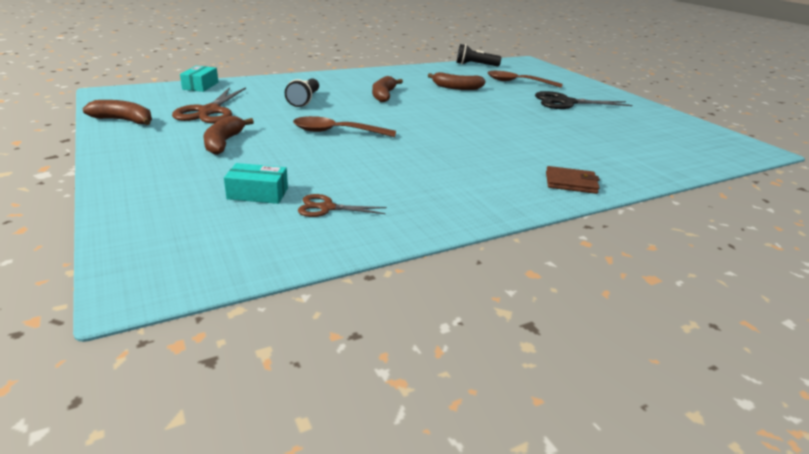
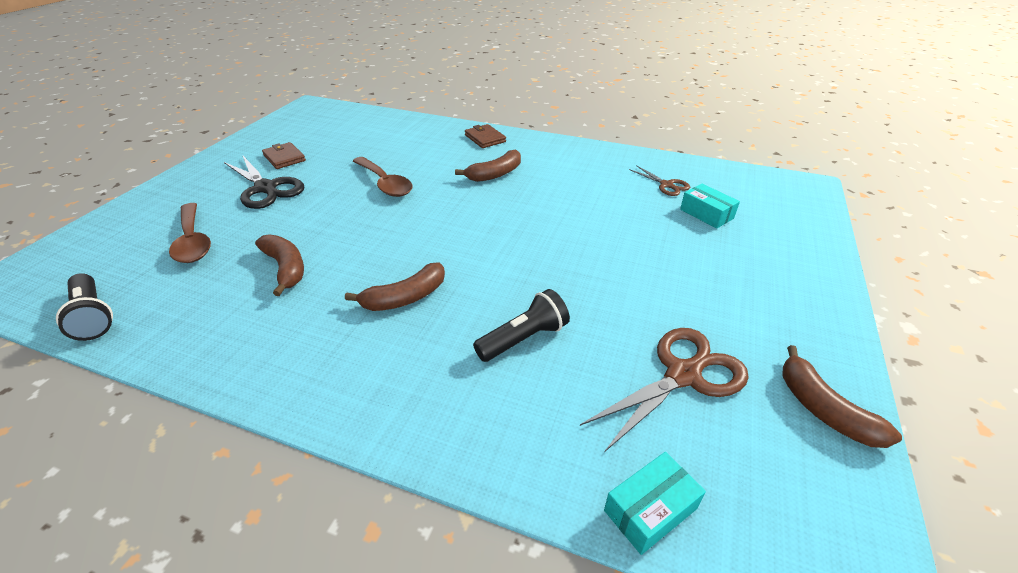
camera: 130 degrees left, 10 degrees up
brown banana [204,116,254,155] -> brown banana moved to [455,150,521,182]
brown spoon [293,116,396,137] -> brown spoon moved to [353,157,413,197]
none -> brown wallet [262,142,306,169]

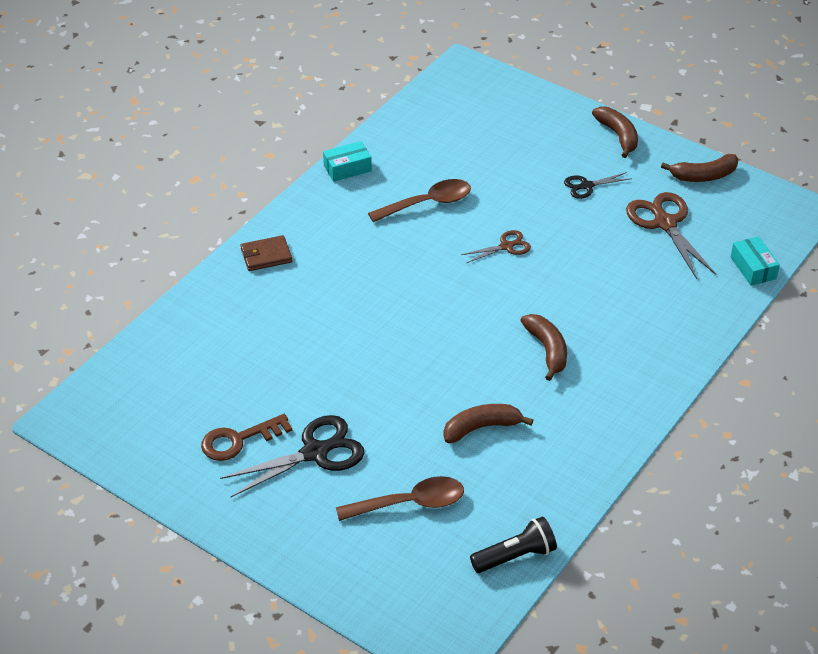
camera: 75 degrees left, 5 degrees up
brown wallet [262,142,306,169] -> brown key [201,414,292,461]
brown spoon [353,157,413,197] -> brown spoon moved to [368,179,471,222]
brown banana [455,150,521,182] -> brown banana moved to [592,107,638,158]
black flashlight [473,289,570,362] -> none
brown scissors [629,165,690,196] -> brown scissors moved to [461,230,531,263]
turquoise box [680,184,740,229] -> turquoise box moved to [323,141,372,182]
none -> black scissors [564,172,632,199]

